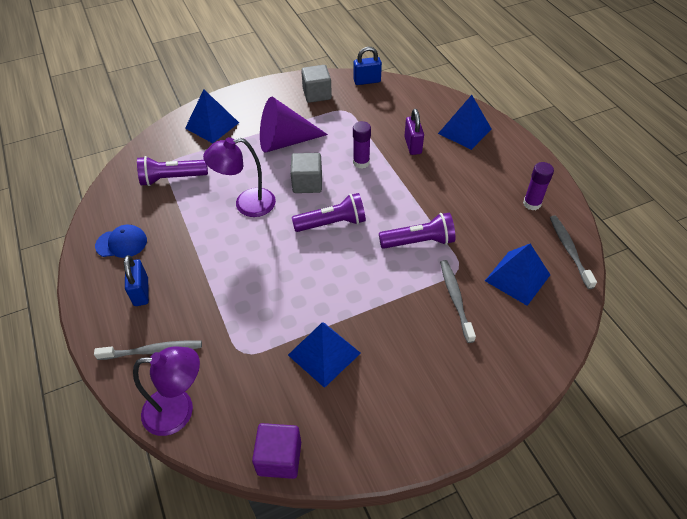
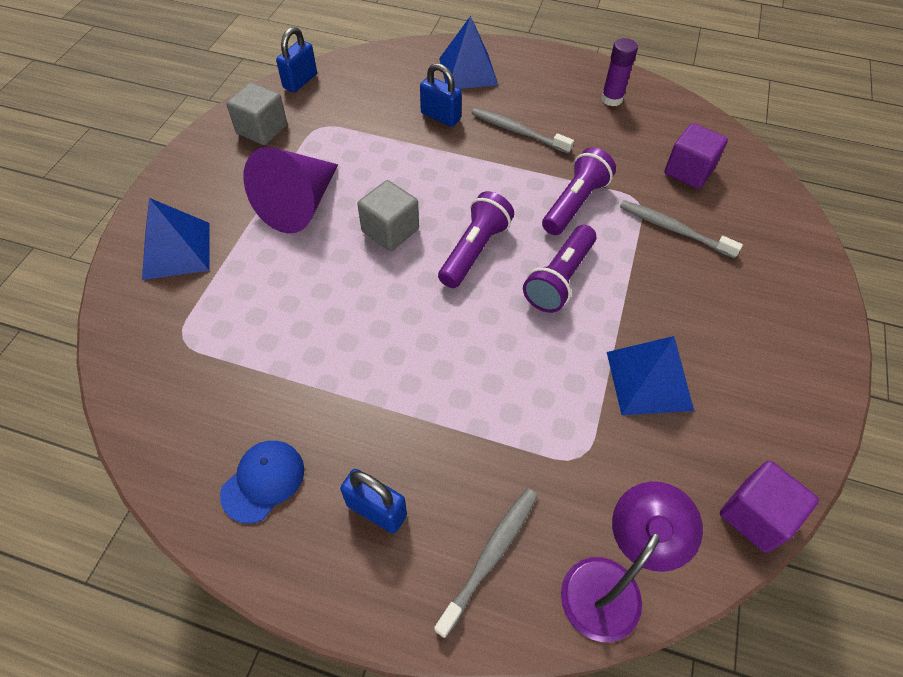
camera: 50 degrees left, 5 degrees up
purple flashlight [137,156,208,186] -> purple flashlight moved to [523,225,596,313]
purple lamp [203,137,276,217] -> none
purple glue stick [353,121,371,169] -> none
purple padlock [404,109,424,155] -> blue padlock [420,63,462,127]
blue pyramid [485,244,550,306] -> purple cube [664,123,728,189]
grey toothbrush [550,215,597,289] -> grey toothbrush moved to [472,108,574,154]

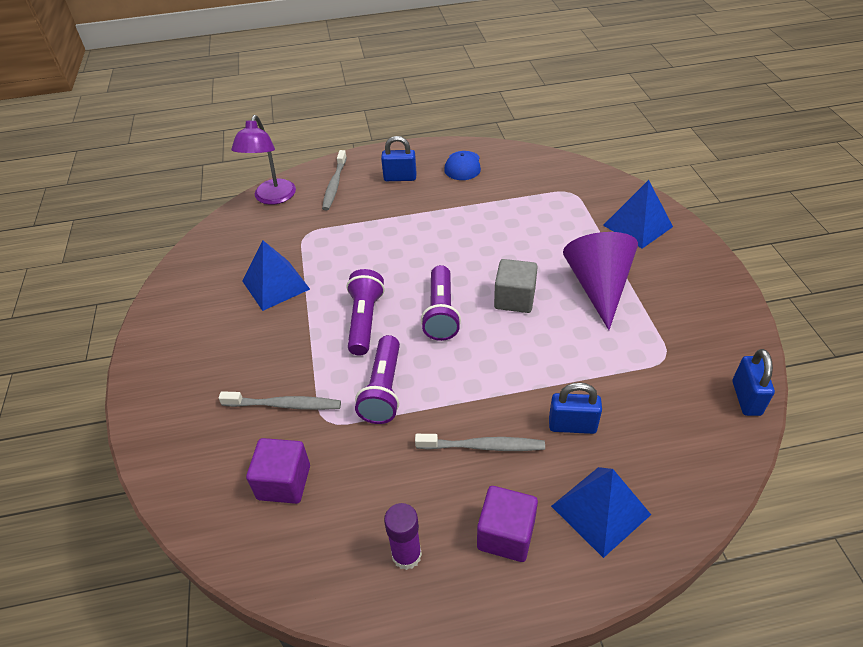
camera: 155 degrees right, 10 degrees down
grey cube [226,82,287,145] -> none
purple cube [720,461,819,553] -> purple cube moved to [477,486,538,562]

